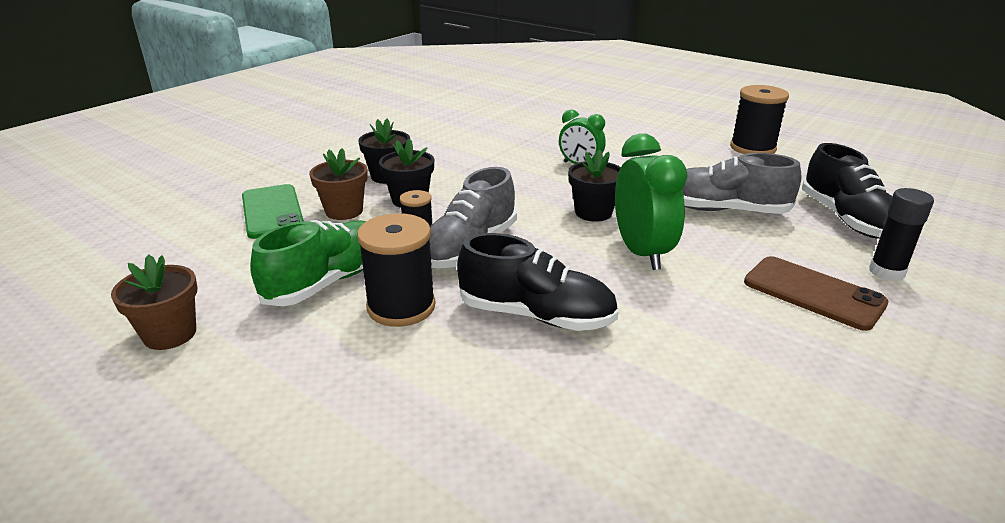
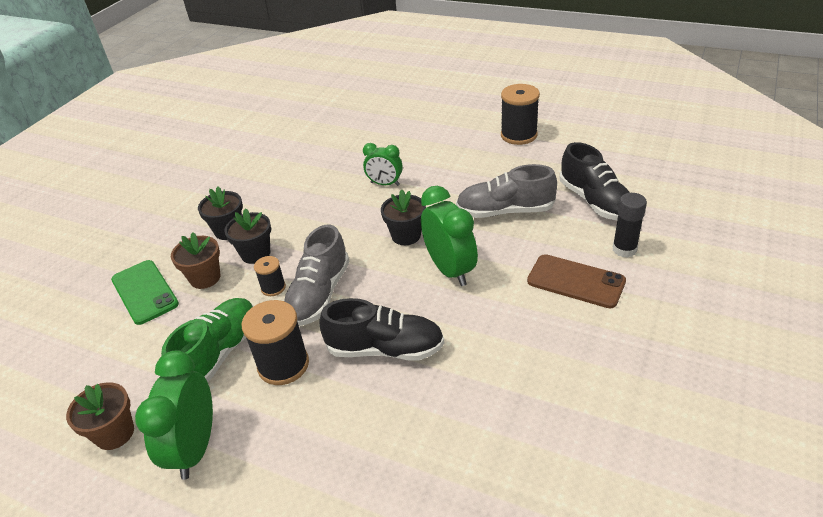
camera: 10 degrees left, 10 degrees up
none -> green clock [135,350,213,480]

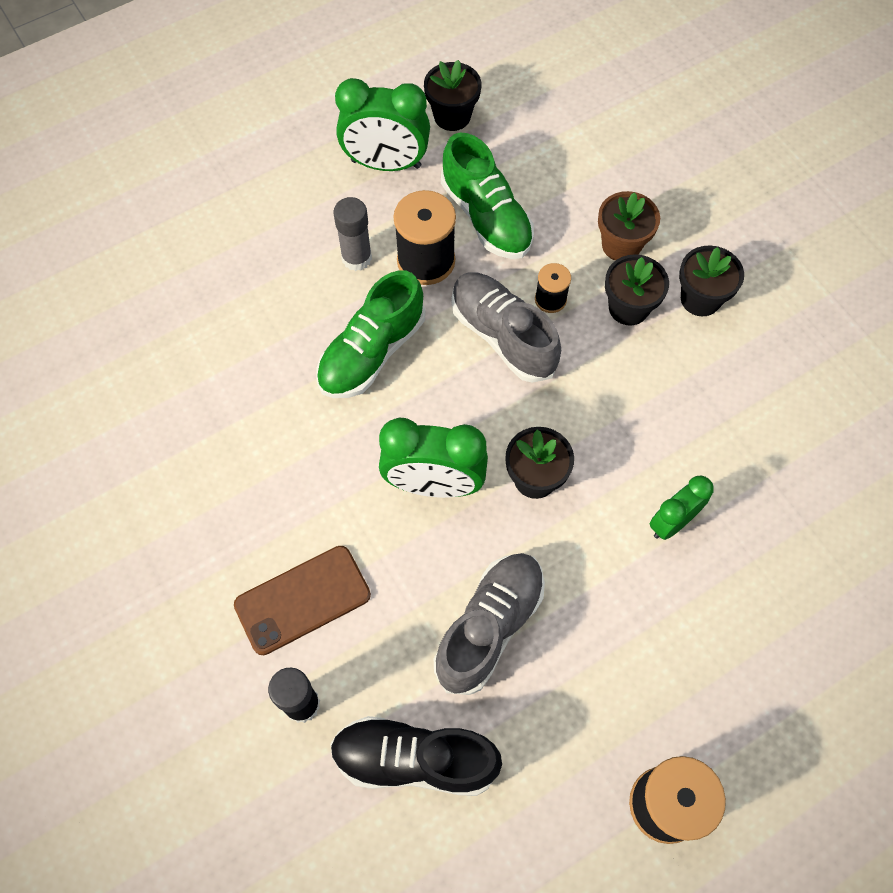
camera: 120 degrees right, 25 degrees up
brown flower pot [66,382,134,450] -> black flower pot [424,60,481,131]
green phone [111,260,179,325] -> none
green clock [135,350,213,480] -> green clock turned 150 degrees clockwise [335,78,430,171]
black shoe [320,298,444,361] -> green shoe [317,270,425,398]
none -> grey glue stick [334,197,372,271]

